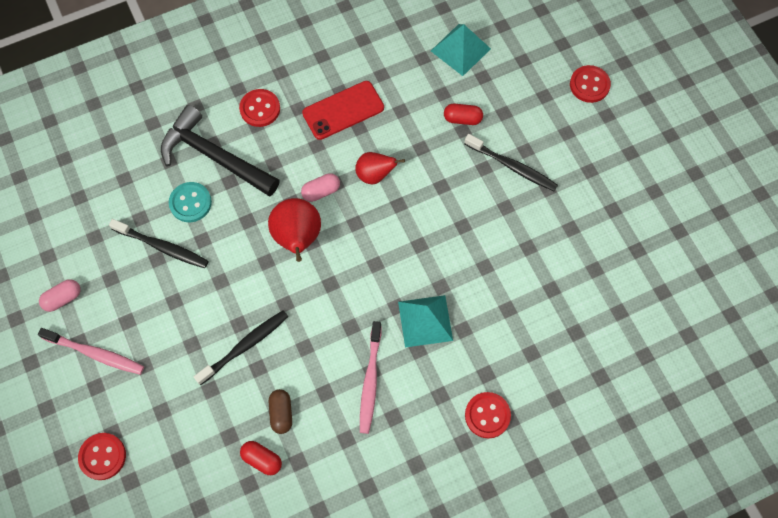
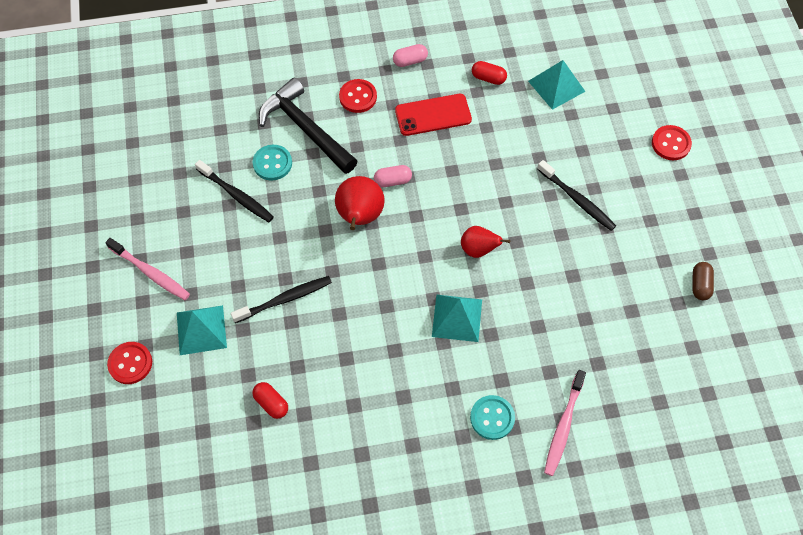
camera: 15 degrees right, 5 degrees down
pink capsule [39,279,81,312] -> pink capsule moved to [393,44,428,67]
brown capsule [269,389,292,434] -> brown capsule moved to [692,262,714,300]
red pear [355,152,405,185] -> red pear moved to [461,226,510,258]
pink toothbrush [360,321,382,434] -> pink toothbrush moved to [544,370,586,476]
red capsule [444,104,483,125] -> red capsule moved to [472,61,507,85]
red button [465,392,511,438] -> turquoise button [470,395,515,440]
none -> turquoise pyramid [177,305,227,355]

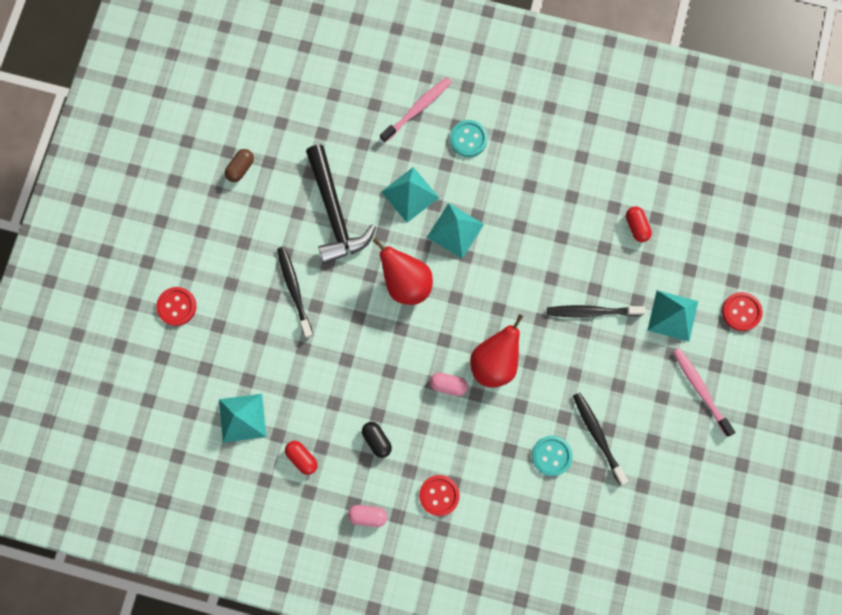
camera: 155 degrees left, 15 degrees up
black hammer [259,78,358,174] -> black hammer moved to [306,145,376,264]
red phone [395,94,472,136] -> black capsule [362,422,392,458]
red pear [461,226,510,258] -> red pear [373,238,433,305], size x1.57
none -> turquoise pyramid [381,167,439,223]

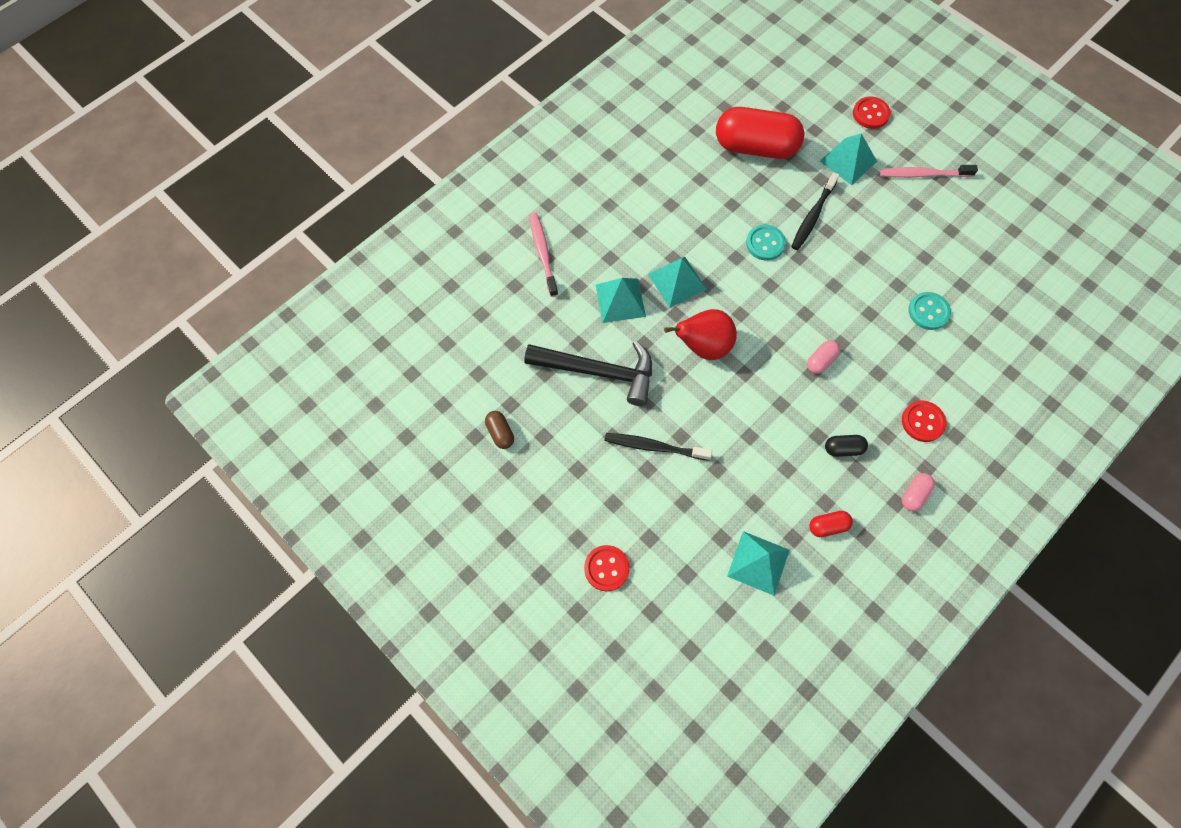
camera: 60 degrees left, 10 degrees down
turquoise button [450,120,488,157] -> turquoise button moved to [746,225,786,260]
red pear [470,314,524,388] -> none
black toothbrush [573,392,628,485] -> none
red capsule [626,207,652,242] -> red capsule [716,107,804,159], size x2.39

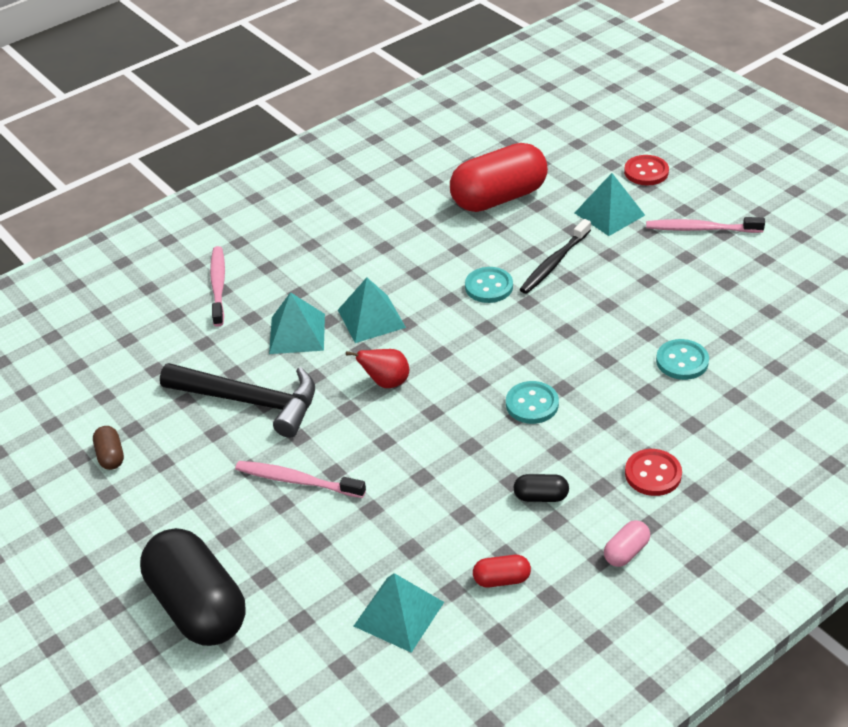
camera: 10 degrees right, 25 degrees down
red button [584,545,630,591] -> black capsule [140,528,246,646]
black toothbrush [605,433,712,461] -> pink toothbrush [235,461,366,498]
red pear [664,309,737,360] -> red pear [346,349,409,388], size x0.64
red capsule [716,107,804,159] -> red capsule turned 45 degrees counterclockwise [450,143,548,212]
pink capsule [807,340,840,374] -> turquoise button [506,381,559,424]

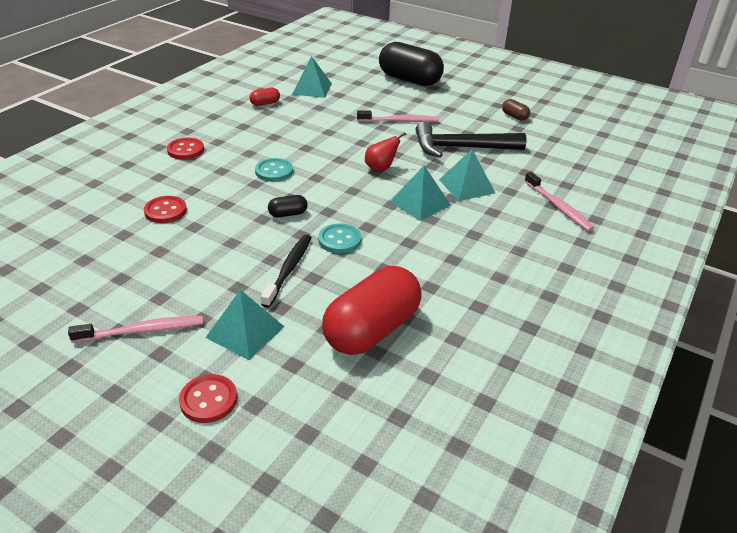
camera: 155 degrees right, 5 degrees down
black capsule [514,474,569,502] -> black capsule moved to [268,195,308,217]
pink capsule [604,520,650,567] -> none
turquoise button [656,339,709,380] -> red button [144,196,187,223]

